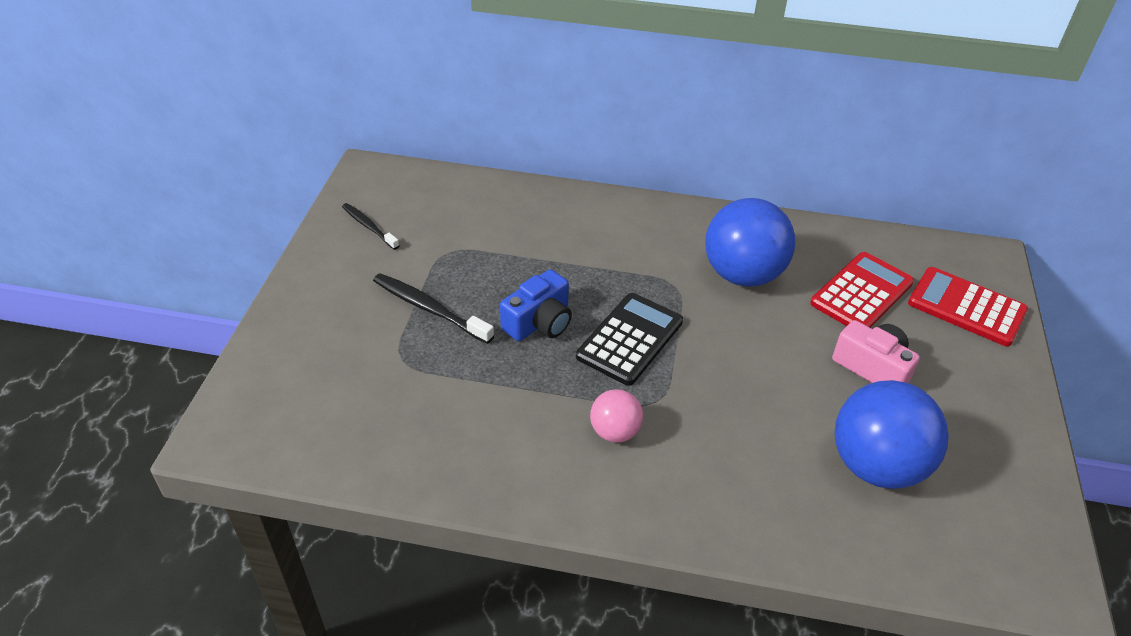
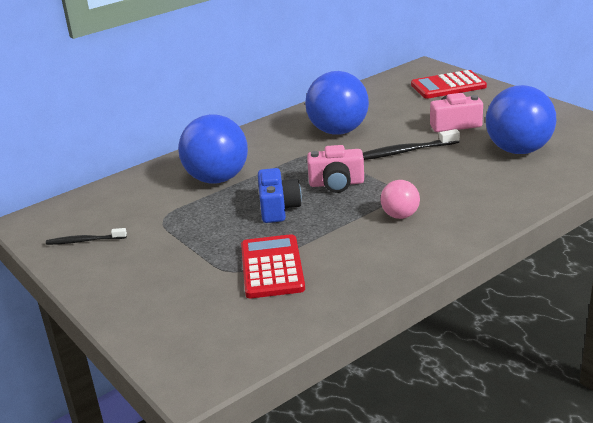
camera: 45 degrees left, 15 degrees down
black toothbrush [373,273,494,344] -> black toothbrush moved to [363,129,460,160]
black calculator [576,293,683,386] -> pink camera [307,145,364,193]
red calculator [810,252,914,328] -> red calculator moved to [241,234,305,298]
none -> blue ball [178,114,248,183]

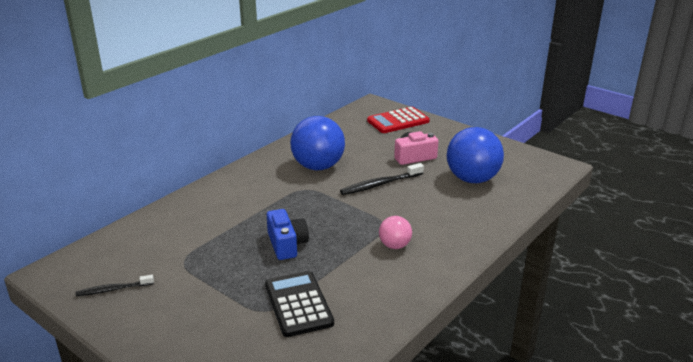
camera: 15 degrees left, 0 degrees up
blue ball [178,114,248,183] -> none
red calculator [241,234,305,298] -> black calculator [265,271,334,337]
pink camera [307,145,364,193] -> none

